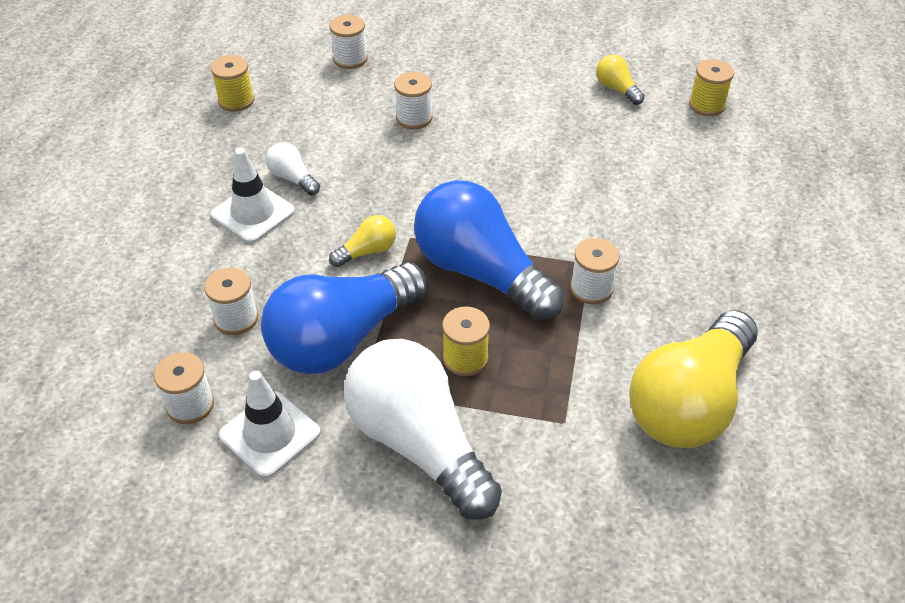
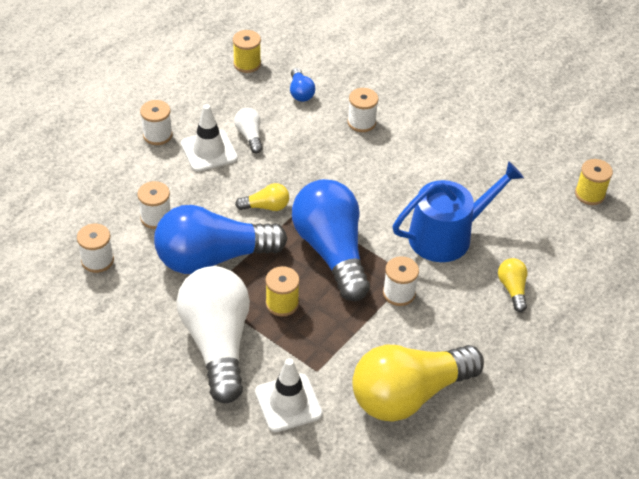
camera: 25 degrees right, 0 degrees up
white traffic cone [219,371,320,478] -> white traffic cone moved to [255,358,323,432]
white spool [330,14,367,69] -> white spool moved to [140,100,173,145]
yellow light bulb [596,55,645,105] -> yellow light bulb moved to [498,258,528,312]
none -> blue light bulb [290,68,316,102]
none -> blue watering can [393,161,524,262]

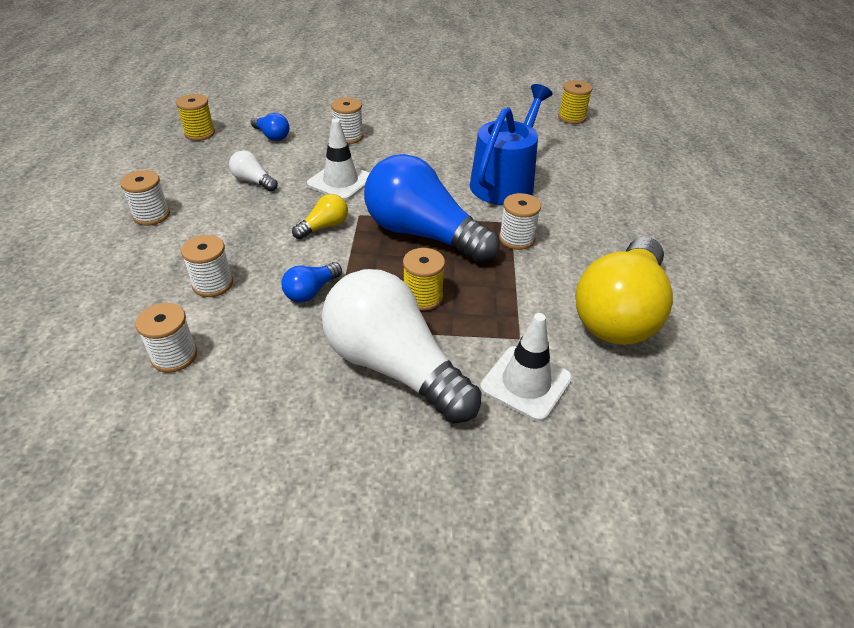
camera: 35 degrees left, 5 degrees down
blue light bulb [154,205,287,274] -> blue light bulb [282,262,342,302], size x0.43
white traffic cone [181,104,238,172] -> white traffic cone moved to [307,119,370,201]
yellow light bulb [498,258,528,312] -> none

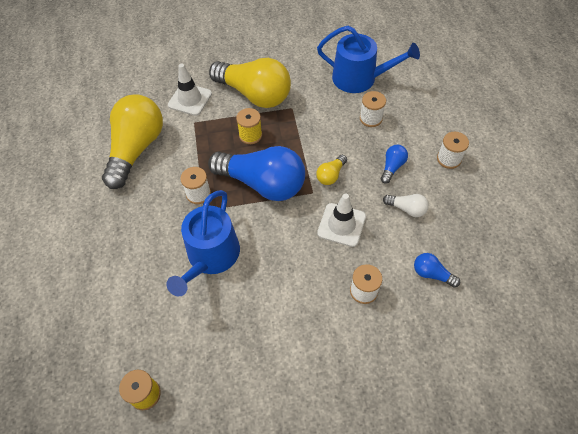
camera: 170 degrees right, 15 degrees up
white spool [135,303,197,373] -> blue watering can [317,26,420,93]
yellow spool [176,94,215,141] -> none
blue light bulb [282,262,342,302] -> blue light bulb moved to [381,145,408,184]
white light bulb [322,269,481,423] -> yellow light bulb [209,58,291,108]

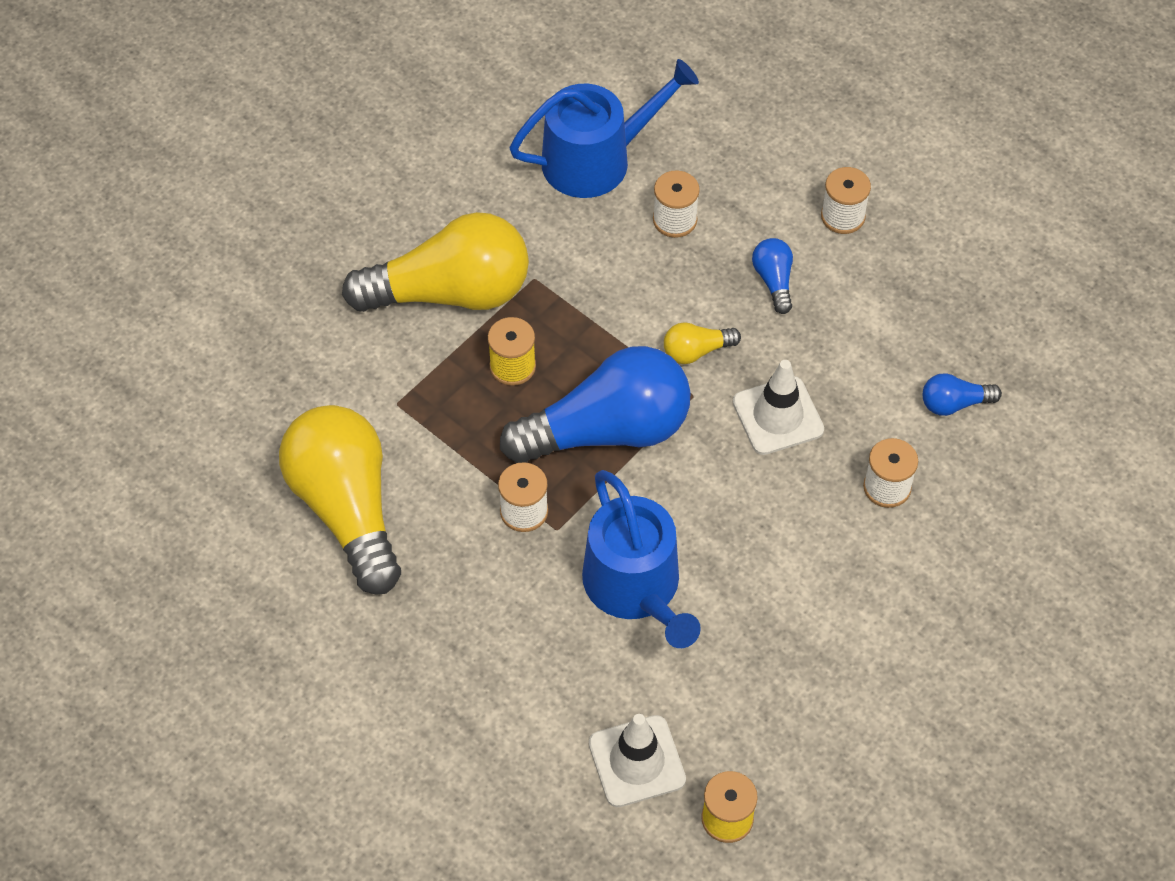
camera: 40 degrees left, 0 degrees up
white traffic cone [168,64,212,116] -> white traffic cone moved to [589,714,686,807]
yellow light bulb [316,155,347,185] -> yellow light bulb turned 75 degrees clockwise [664,322,741,364]
white light bulb [383,194,429,217] -> none

